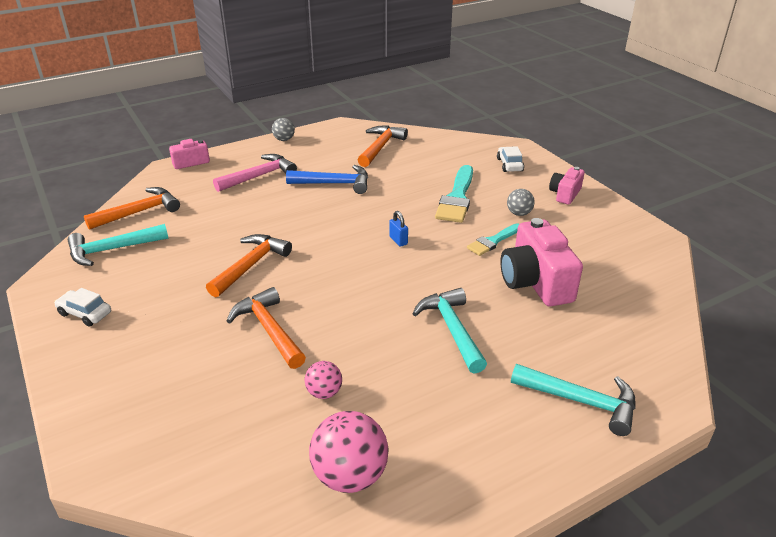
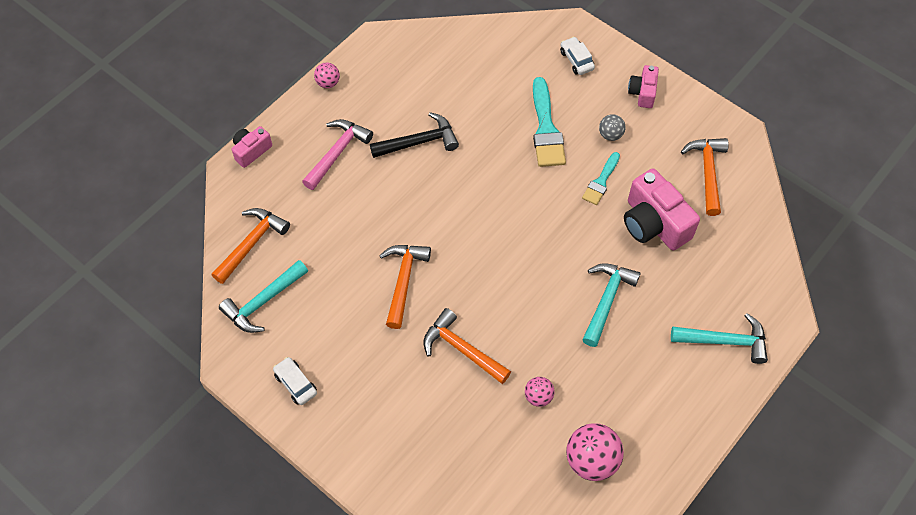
camera: 20 degrees left, 25 degrees up
white car [54,288,111,327] -> white car turned 45 degrees clockwise [273,357,317,405]
grey ball [272,118,295,141] -> pink ball [314,63,340,88]
blue hammer [286,165,368,194] -> black hammer [370,112,459,158]
orange hammer [358,126,408,167] -> orange hammer moved to [681,138,729,216]
blue padlock [389,211,408,247] -> none
turquoise hammer [412,288,487,374] -> turquoise hammer turned 60 degrees clockwise [582,263,641,347]

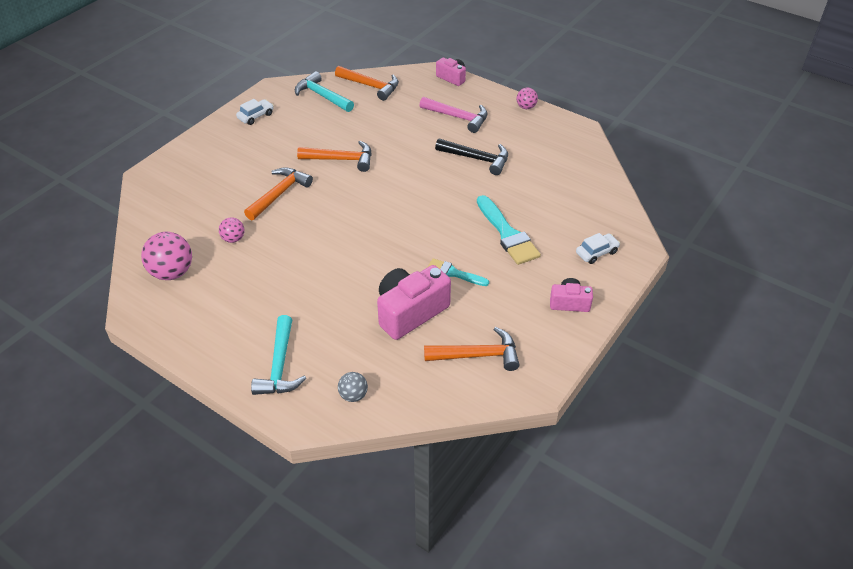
camera: 85 degrees right, 15 degrees down
black hammer [370,112,459,158] -> black hammer turned 45 degrees counterclockwise [435,138,508,175]
turquoise brush [533,77,566,167] -> turquoise brush turned 105 degrees counterclockwise [477,195,541,265]
turquoise hammer [582,263,641,347] -> none
grey ball [599,114,626,141] -> grey ball moved to [338,372,368,402]

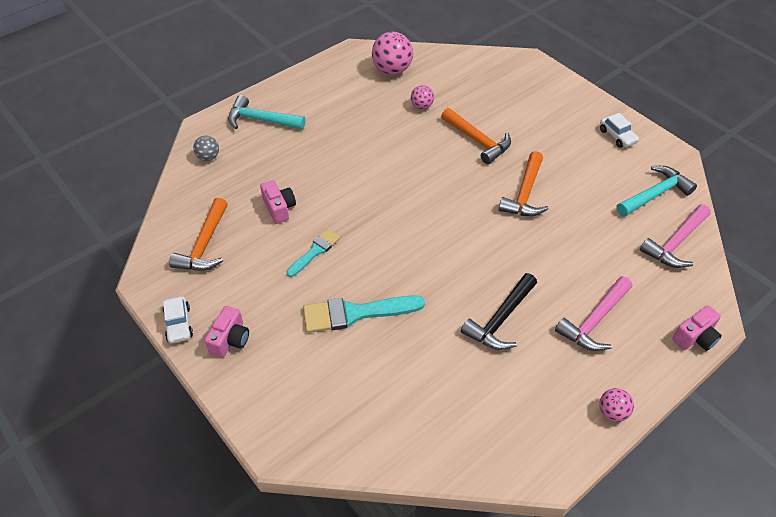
camera: 105 degrees right, 5 degrees up
orange hammer [335,66,399,101] -> pink hammer [640,204,711,268]
pink camera [377,265,451,340] -> pink camera [260,180,296,224], size x0.55
white car [576,233,620,264] -> white car moved to [162,296,193,344]

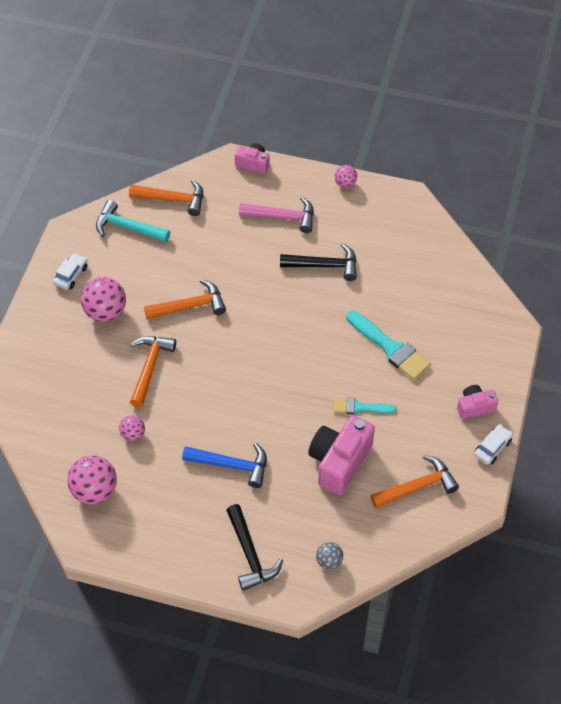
camera: 125 degrees left, 5 degrees up
turquoise hammer [228,95,305,129] -> black hammer [226,504,283,591]
pink camera [260,180,296,224] -> pink camera [308,415,375,495], size x1.82
pink hammer [640,204,711,268] -> orange hammer [129,180,203,216]
none -> pink ball [81,277,126,322]
none -> blue hammer [182,443,267,488]

